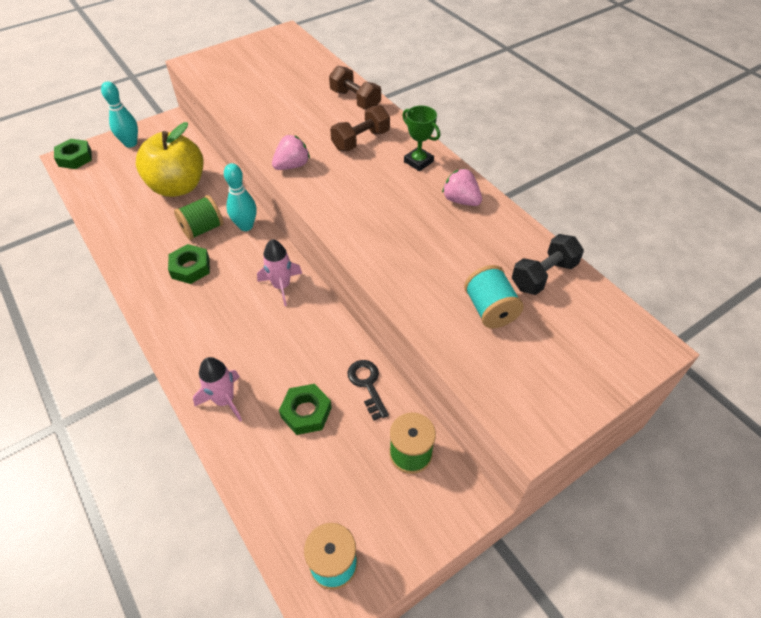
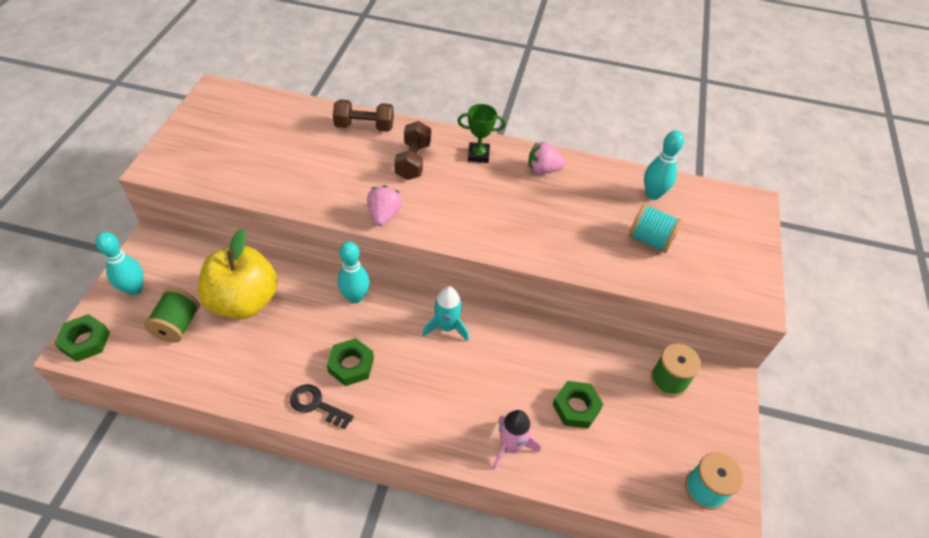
camera: 45 degrees left, 0 degrees up
green spool [174,195,223,240] -> green spool moved to [144,288,200,343]
pink rocket [257,239,302,306] -> turquoise rocket [422,286,469,341]
black key [347,360,389,420] -> black key moved to [290,384,354,429]
black dumbbell [512,234,584,295] -> turquoise bowling pin [644,131,684,200]

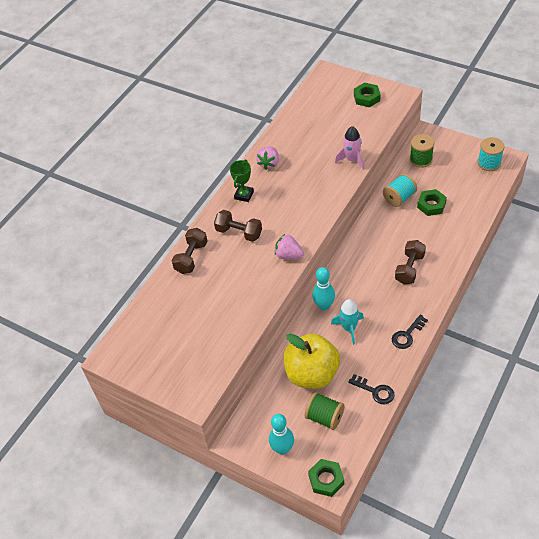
camera: 65 degrees left, 0 degrees up
green nut [327,338,374,386] -> green nut moved to [354,83,381,107]
turquoise rocket [422,286,469,341] -> turquoise rocket moved to [331,299,364,345]
pink rocket [493,410,541,470] -> pink rocket moved to [335,126,364,170]
turquoise spool [629,204,682,253] -> turquoise spool moved to [383,174,417,207]
turquoise bowling pin [644,131,684,200] -> none
none -> black key [348,374,395,404]
none -> brown dumbbell [395,240,426,284]

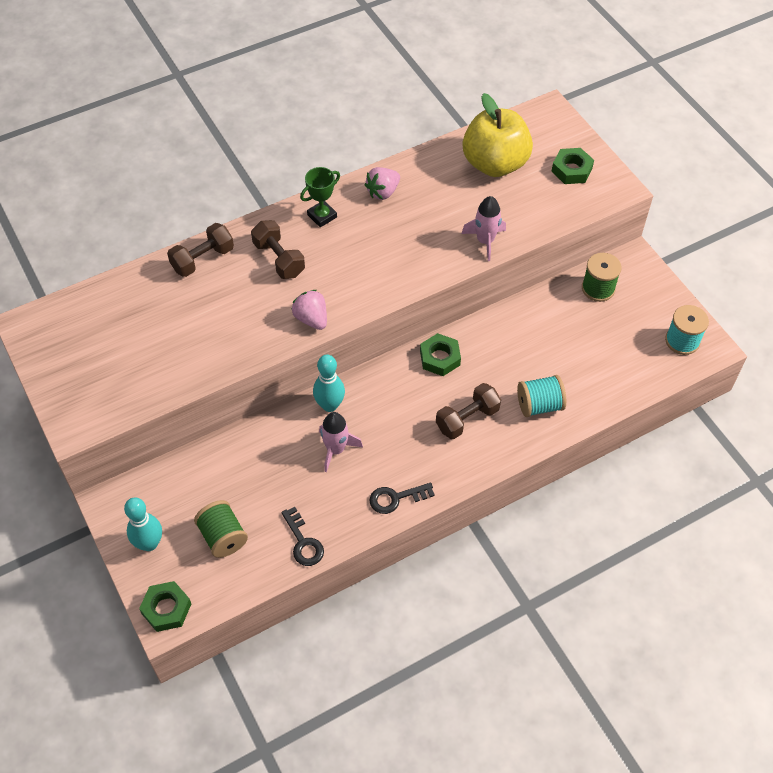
camera: 25 degrees right, 5 degrees up
yellow apple [284,333,340,389] -> yellow apple moved to [463,93,533,177]
turquoise rocket [331,299,364,345] -> pink rocket [319,412,363,472]
turquoise spool [383,174,417,207] -> turquoise spool moved to [517,375,566,417]
green nut [417,189,447,216] -> green nut moved to [420,333,461,376]

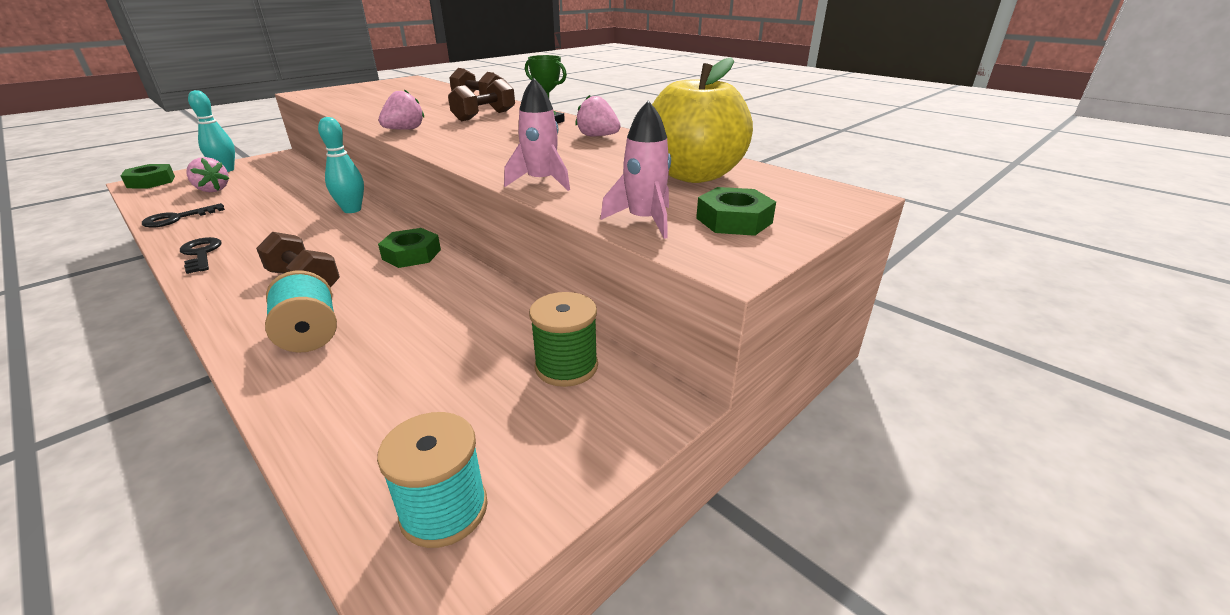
camera: 75 degrees right, 25 degrees down
green spool [194,500,248,558] -> pink strawberry [186,157,230,192]
pink rocket [319,412,363,472] -> pink rocket moved to [600,100,671,239]

